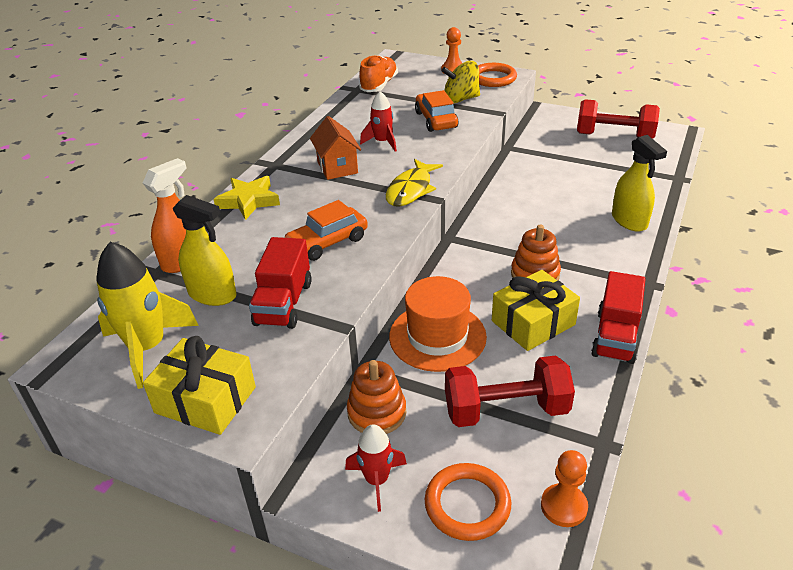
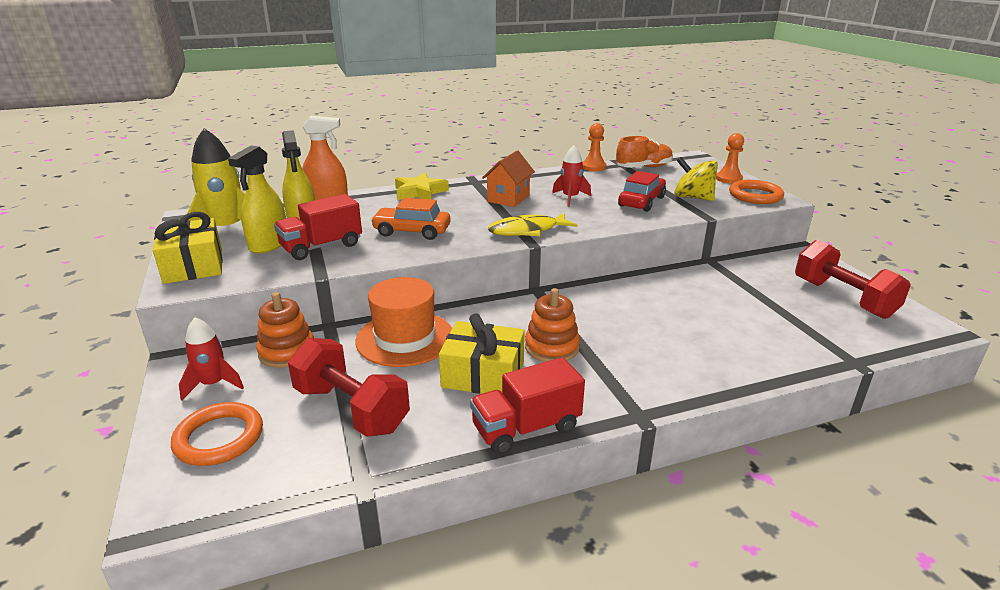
camera: 45 degrees right, 10 degrees down
orange car [415,90,459,132] -> red car [618,171,666,212]
orange pawn [541,450,588,527] -> orange pawn moved to [582,123,606,171]
yellow spray bottle [612,135,667,231] -> yellow spray bottle moved to [228,145,286,254]

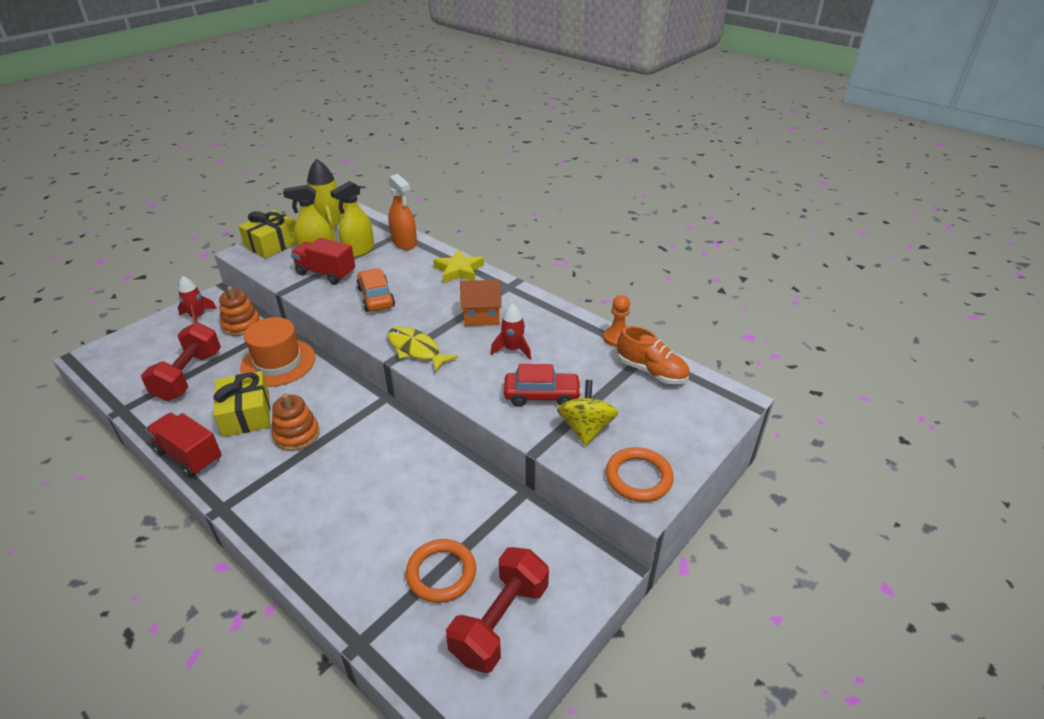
camera: 60 degrees right, 10 degrees up
orange ring [171,402,263,466] -> orange ring moved to [406,539,476,603]
orange pawn [716,133,744,184] -> none

